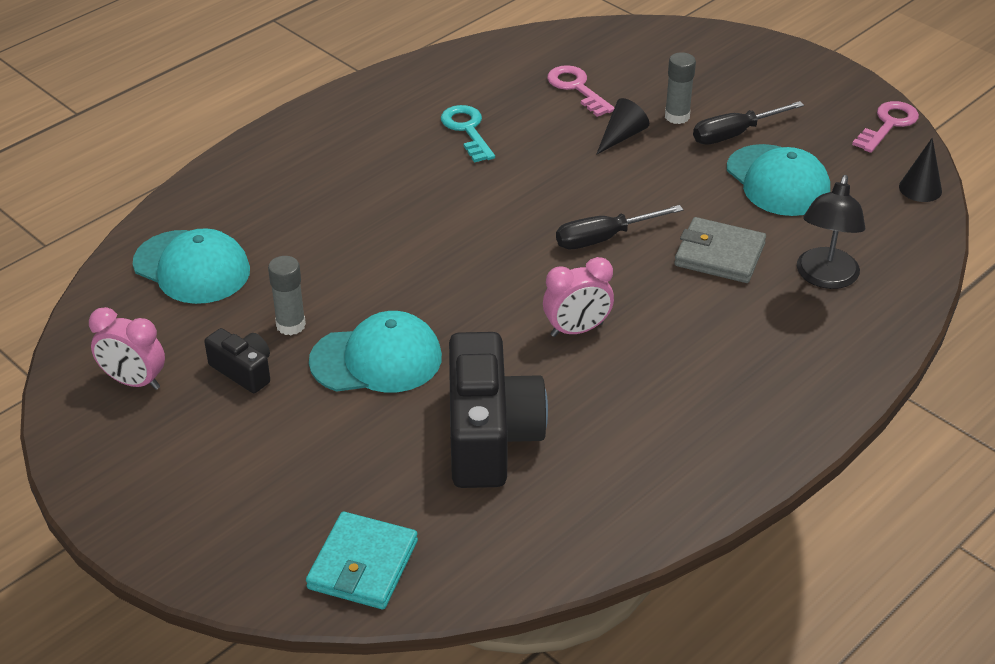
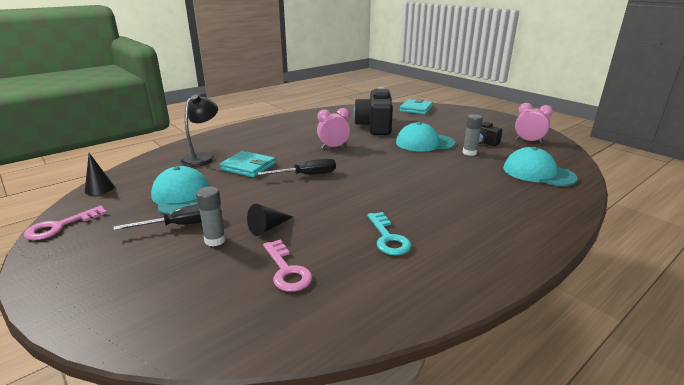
camera: 175 degrees left, 15 degrees down
grey wallet [674,217,766,283] -> turquoise wallet [220,151,275,178]

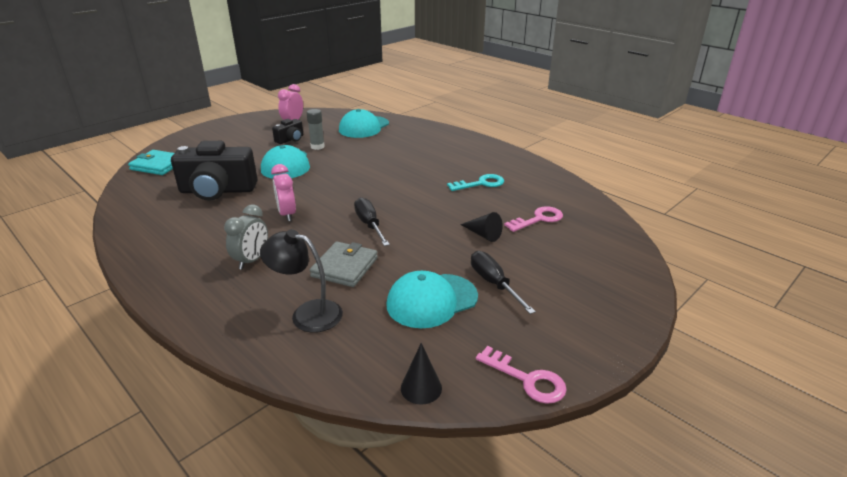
camera: 95 degrees left, 5 degrees up
grey glue stick [196,186,226,246] -> none
turquoise wallet [220,151,275,178] -> grey wallet [310,241,378,287]
none -> grey clock [224,205,268,270]

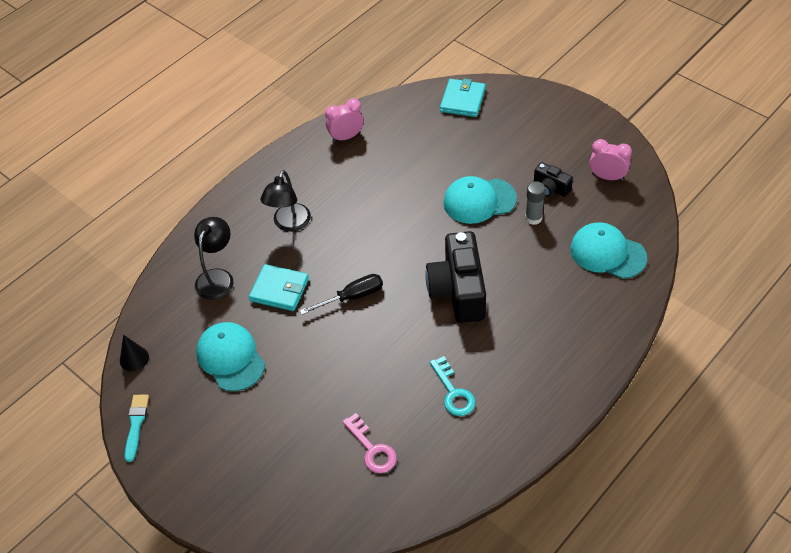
camera: 90 degrees right, 20 degrees up
black camera [171,141,257,201] -> black camera moved to [425,231,486,323]
grey clock [224,205,268,270] -> black lamp [261,170,311,232]
pink clock [271,164,296,222] -> pink clock moved to [325,98,364,142]
grey wallet [310,241,378,287] -> turquoise wallet [249,264,309,311]
black cone [460,212,503,242] -> none
black screwdriver [471,251,536,314] -> none
pink key [476,346,567,404] -> turquoise brush [124,395,149,462]

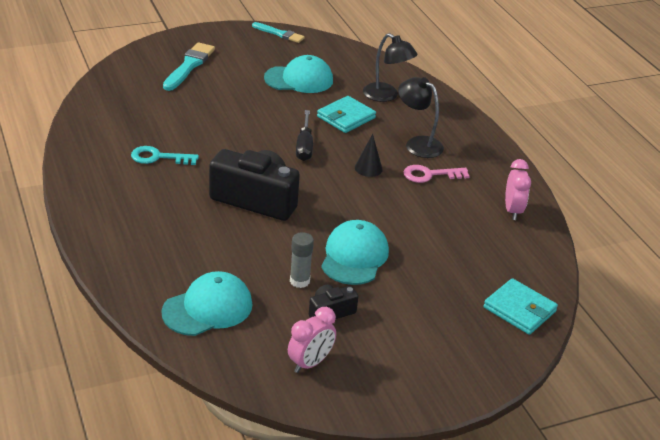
camera: 110 degrees right, 15 degrees down
black cone [120,335,149,371] -> black cone moved to [355,134,383,177]
pink key [342,413,397,473] -> pink key moved to [404,165,470,183]
none -> turquoise brush [163,42,215,91]

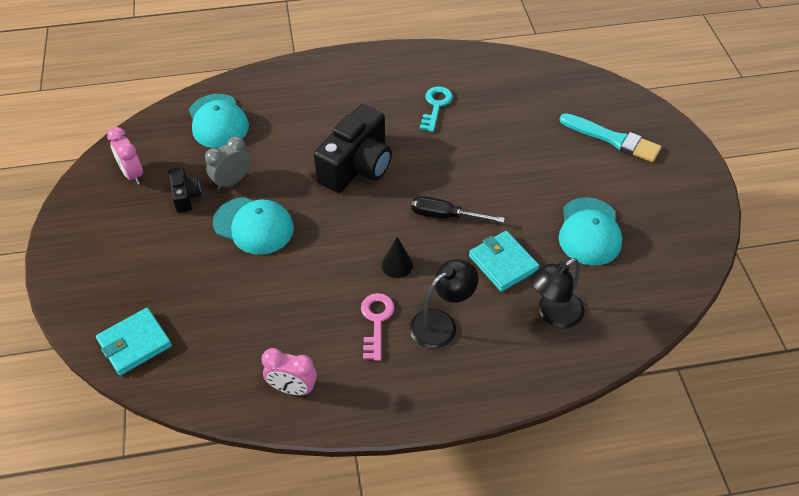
camera: 105 degrees right, 15 degrees up
turquoise brush [252,22,305,43] -> none
grey glue stick [290,232,314,288] -> grey clock [205,136,250,190]

